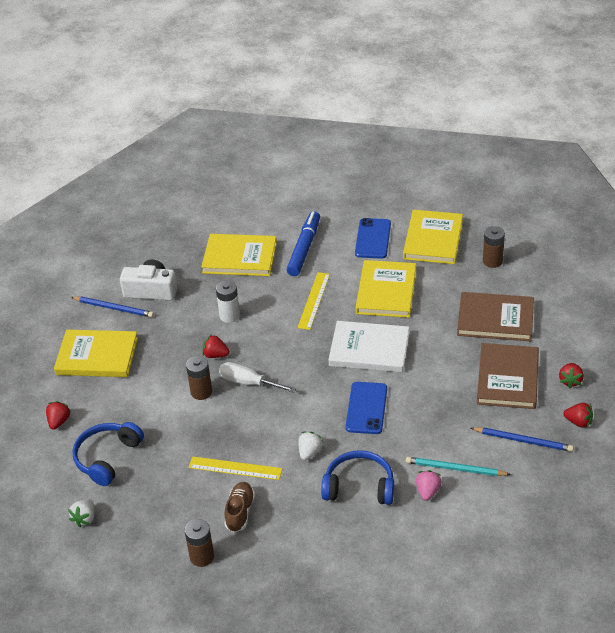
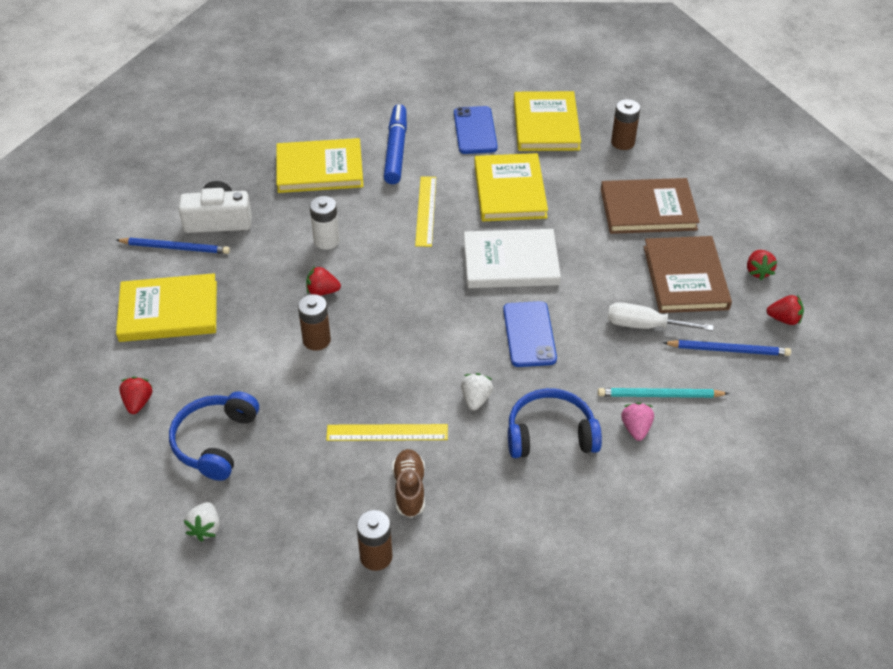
camera: 15 degrees left, 5 degrees up
white screwdriver [219,362,296,393] -> white screwdriver moved to [608,302,714,331]

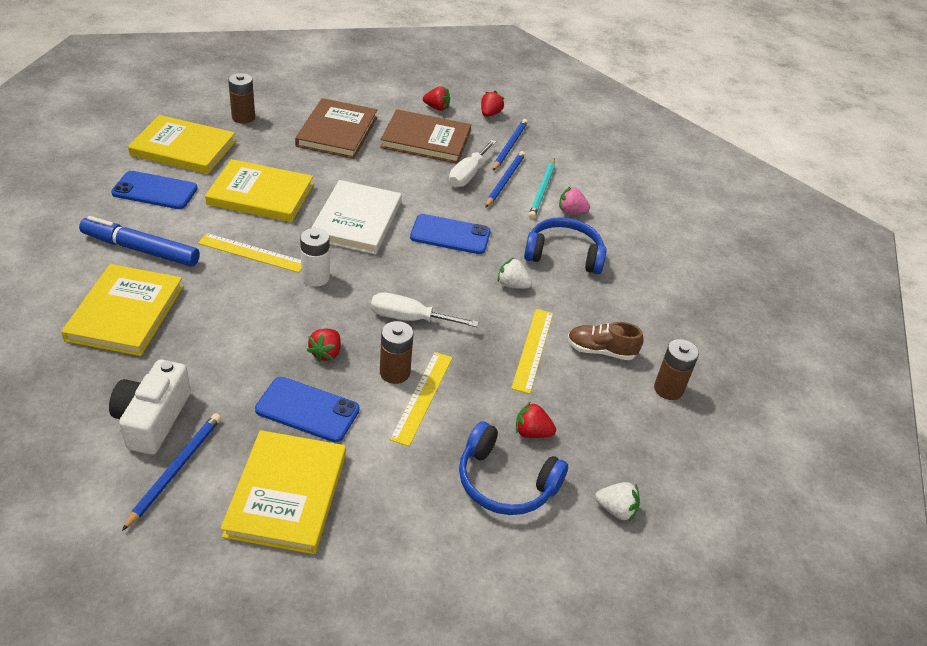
camera: 80 degrees left, 5 degrees down
red strawberry [119,377,152,414] -> red strawberry moved to [516,401,556,438]
white battery [310,196,340,250] -> white battery moved to [300,228,330,286]
blue headphones [508,388,602,458] -> blue headphones turned 90 degrees clockwise [524,217,606,274]
none -> blue phone [255,377,360,442]
none -> white screwdriver [371,292,479,327]
none -> yellow ruler [390,352,453,446]
none -> blue pencil [485,151,525,208]

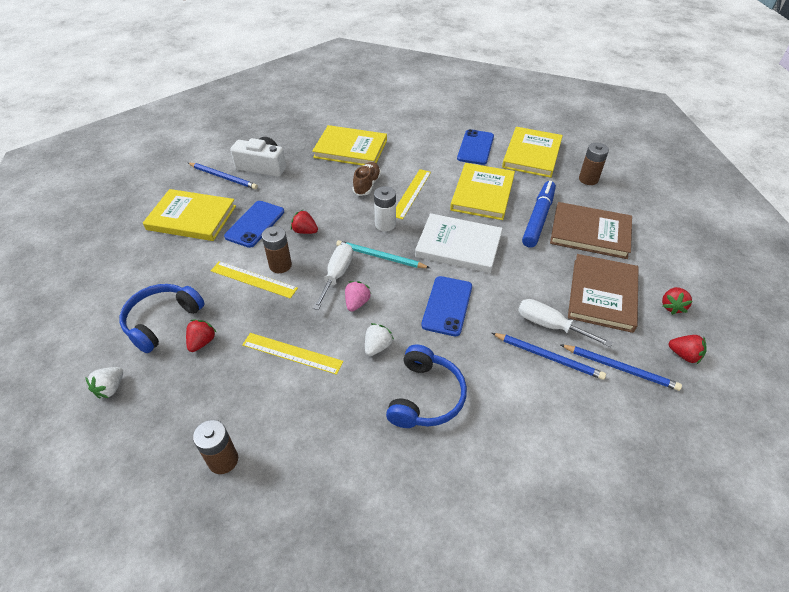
camera: 100 degrees right, 5 degrees up
blue marker [79,216,200,267] -> blue marker moved to [522,181,556,248]
turquoise pencil [529,158,555,219] -> turquoise pencil moved to [336,240,430,268]
pink strawberry [559,186,590,213] -> pink strawberry moved to [345,281,371,311]
brown shoe [567,322,644,360] -> brown shoe moved to [353,162,381,196]

